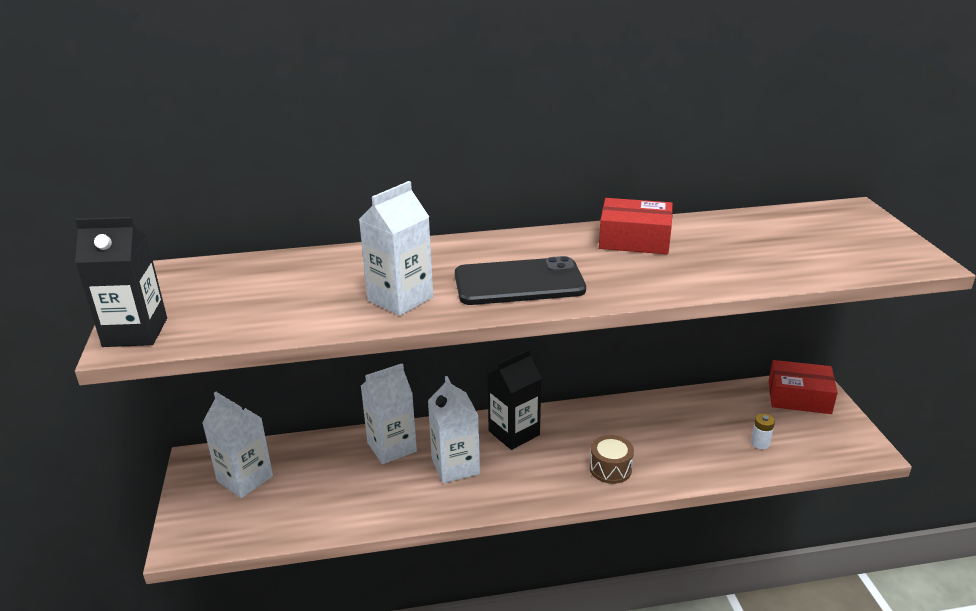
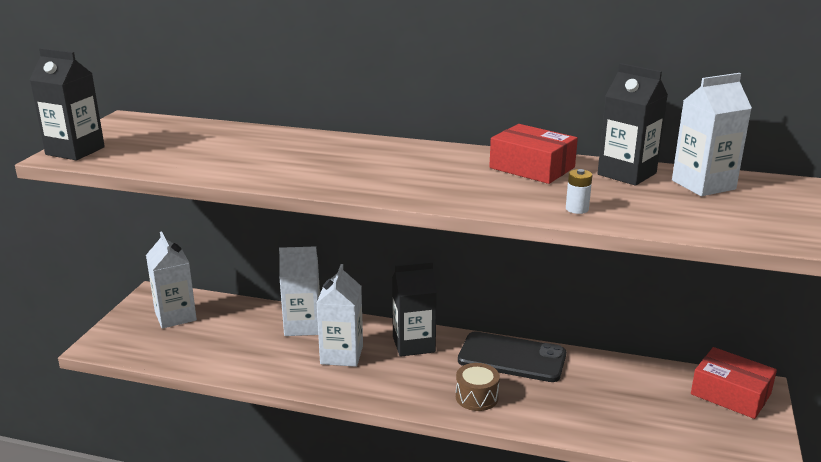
camera: 25 degrees right, 5 degrees down
white carton [359,181,433,316] -> white carton moved to [672,73,752,196]
black phone [455,256,586,305] -> black phone moved to [458,331,566,382]
white battery [751,414,775,449] -> white battery moved to [566,169,592,214]
none -> black carton [597,63,668,186]

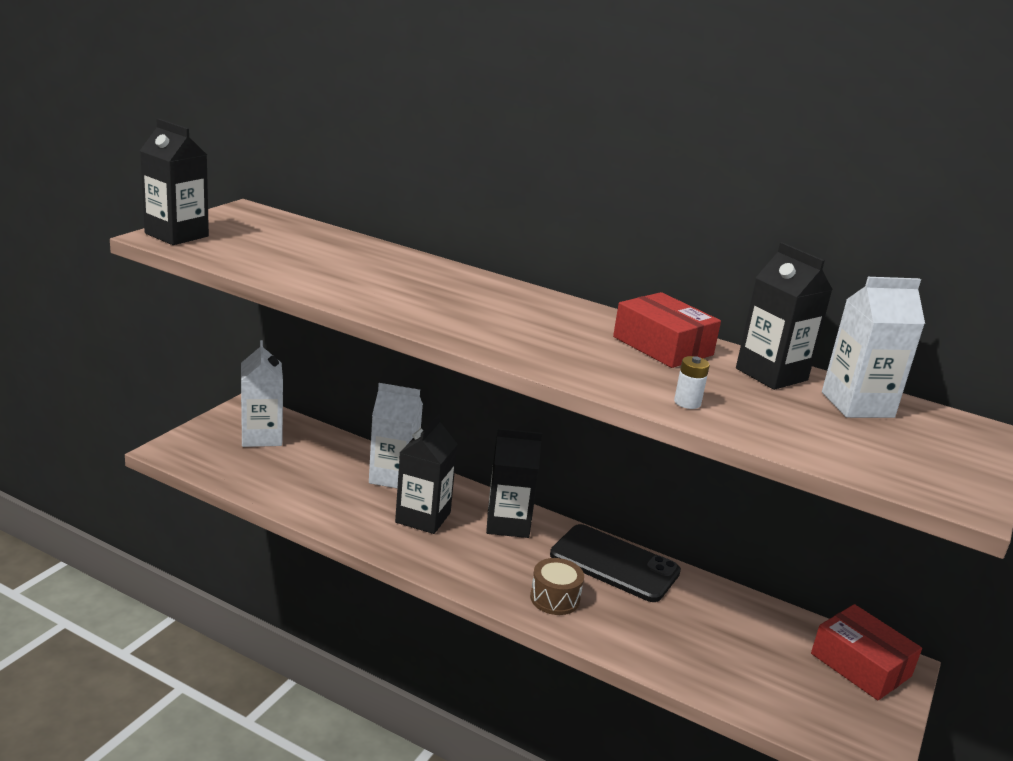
camera: 10 degrees right, 0 degrees up
white carton [317,264,363,367] -> black carton [395,414,457,534]

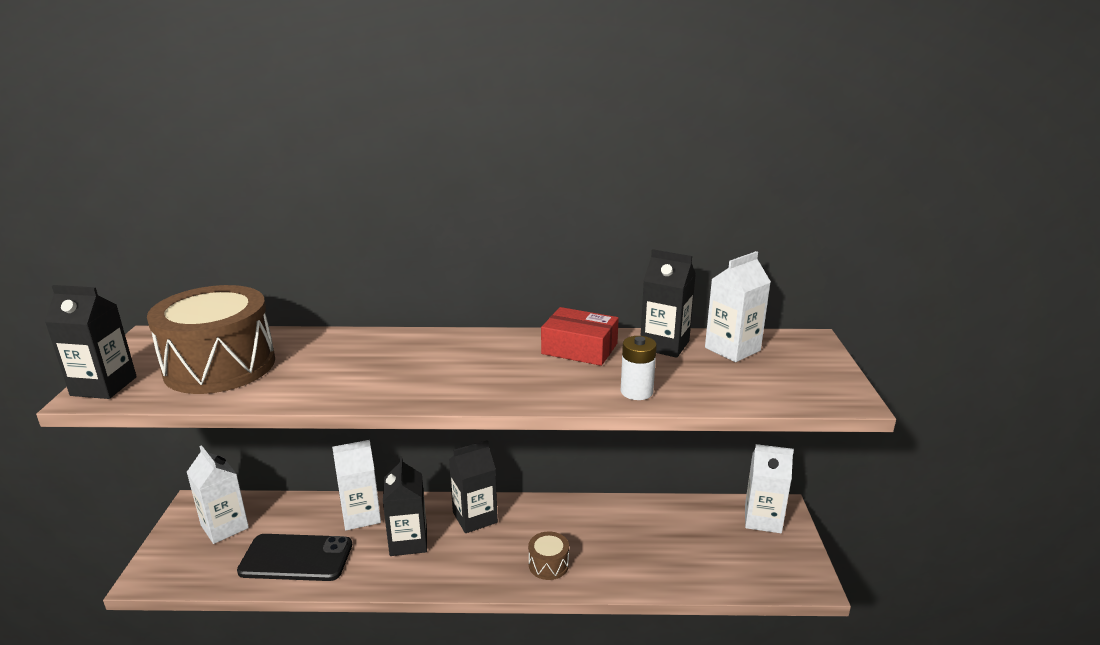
camera: 25 degrees left, 0 degrees up
black phone [550,524,681,602] -> black phone moved to [237,534,352,581]
white battery [674,356,710,409] -> white battery [621,336,657,400], size x1.55
red box [811,604,922,700] -> white carton [745,444,794,533]
none -> brown drum [147,285,275,394]

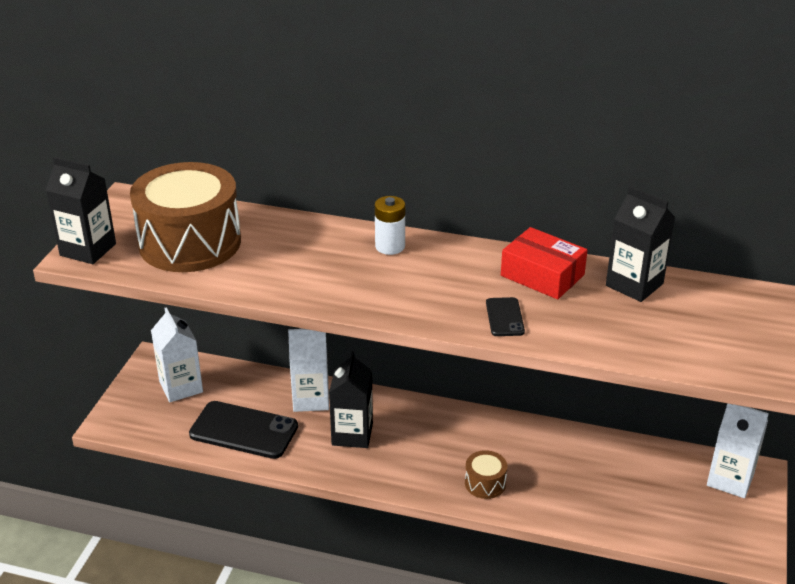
camera: 15 degrees right, 10 degrees up
black carton [449,440,498,533] -> none
white battery [621,336,657,400] -> white battery moved to [375,196,405,255]
white carton [705,251,771,362] -> none
none -> black phone [486,297,525,336]

